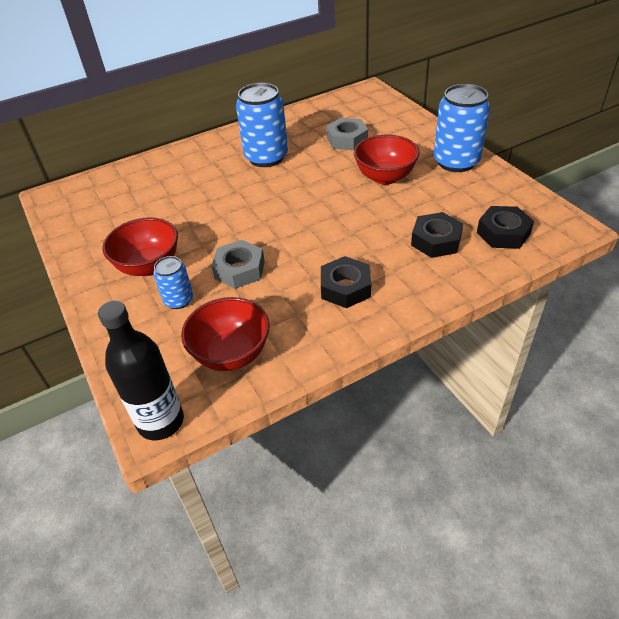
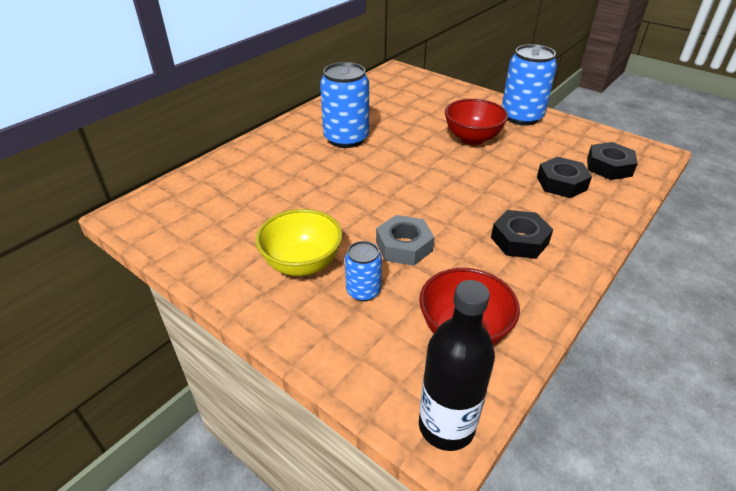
camera: 25 degrees left, 5 degrees down
red bowl [102,217,178,276] -> yellow bowl [256,209,343,276]
grey nut [326,118,368,150] -> none

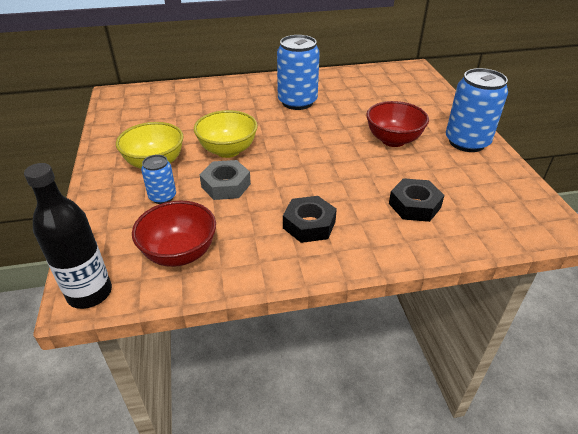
camera: 40 degrees right, 0 degrees up
black nut [587,142,638,180] -> none
none -> yellow bowl [194,110,258,158]

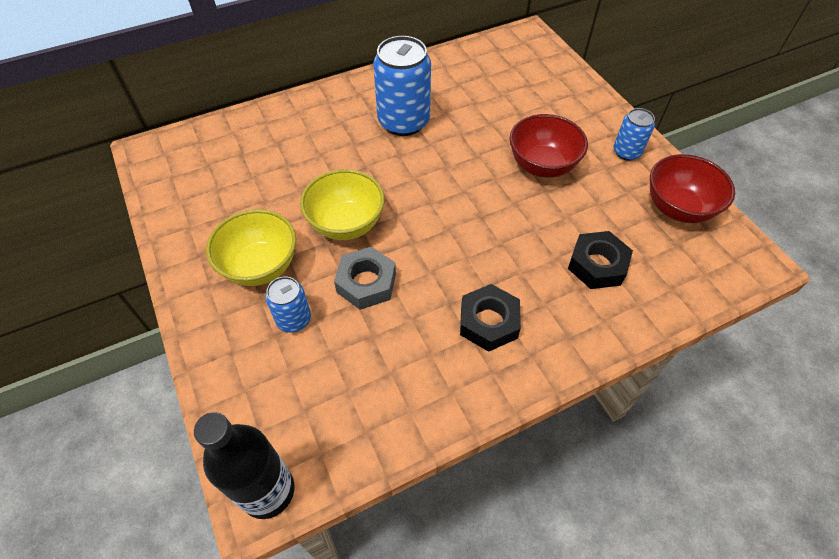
camera: 15 degrees left, 15 degrees up
red bowl [132,201,216,267] -> red bowl moved to [650,154,735,223]
blue can [446,68,508,152] -> blue can [613,108,655,161], size x0.54

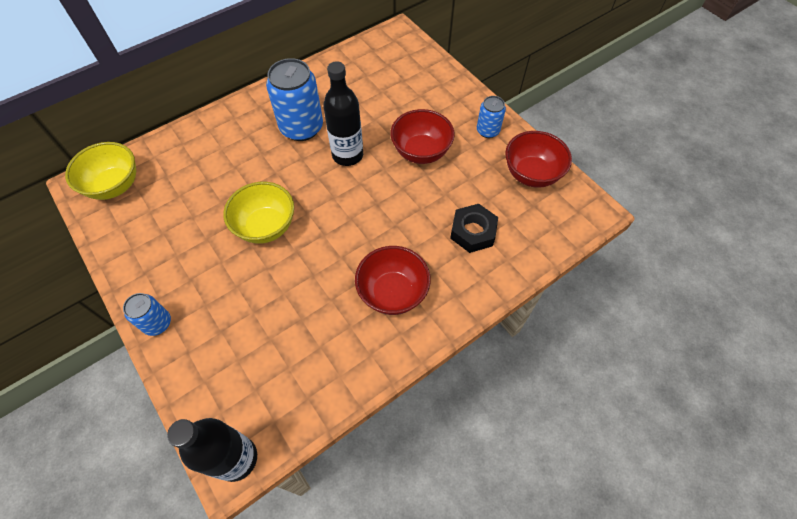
camera: 10 degrees left, 5 degrees up
yellow bowl [206,209,296,286] -> yellow bowl moved to [65,142,136,200]
blue can [265,276,311,333] -> blue can moved to [123,293,171,336]
grey nut [334,247,396,310] -> none
black nut [460,284,521,352] -> red bowl [355,246,431,315]
none -> black bottle [323,61,363,166]

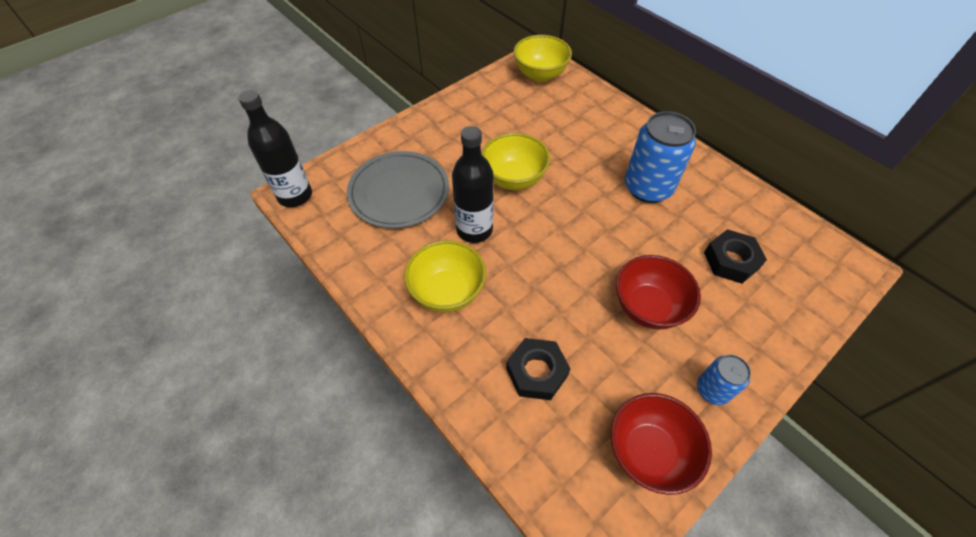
camera: 85 degrees right, 5 degrees down
blue can [123,293,171,336] -> none
black bottle [323,61,363,166] -> black bottle moved to [452,126,494,243]
red bowl [355,246,431,315] -> yellow bowl [404,240,486,313]
none -> grey plate [347,151,449,228]
none -> black nut [704,229,767,284]

